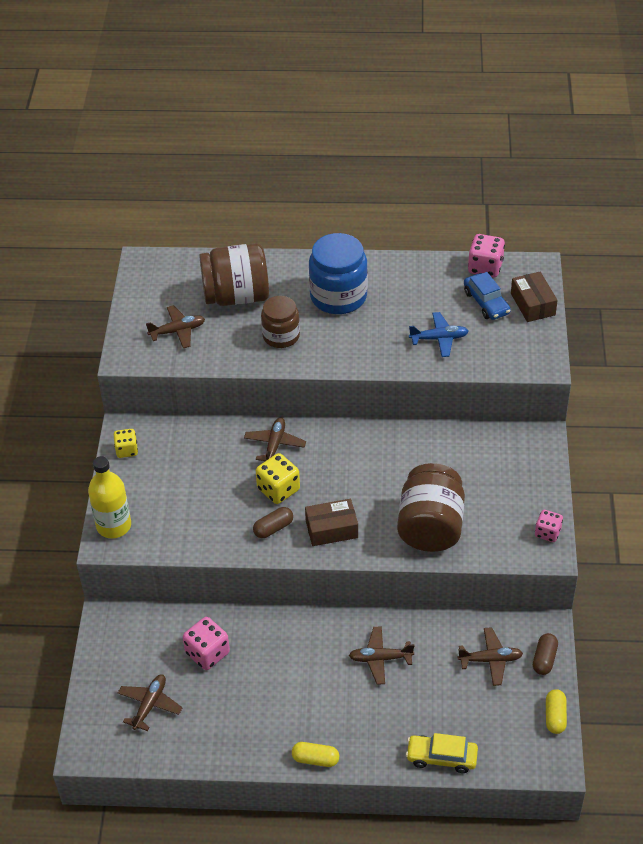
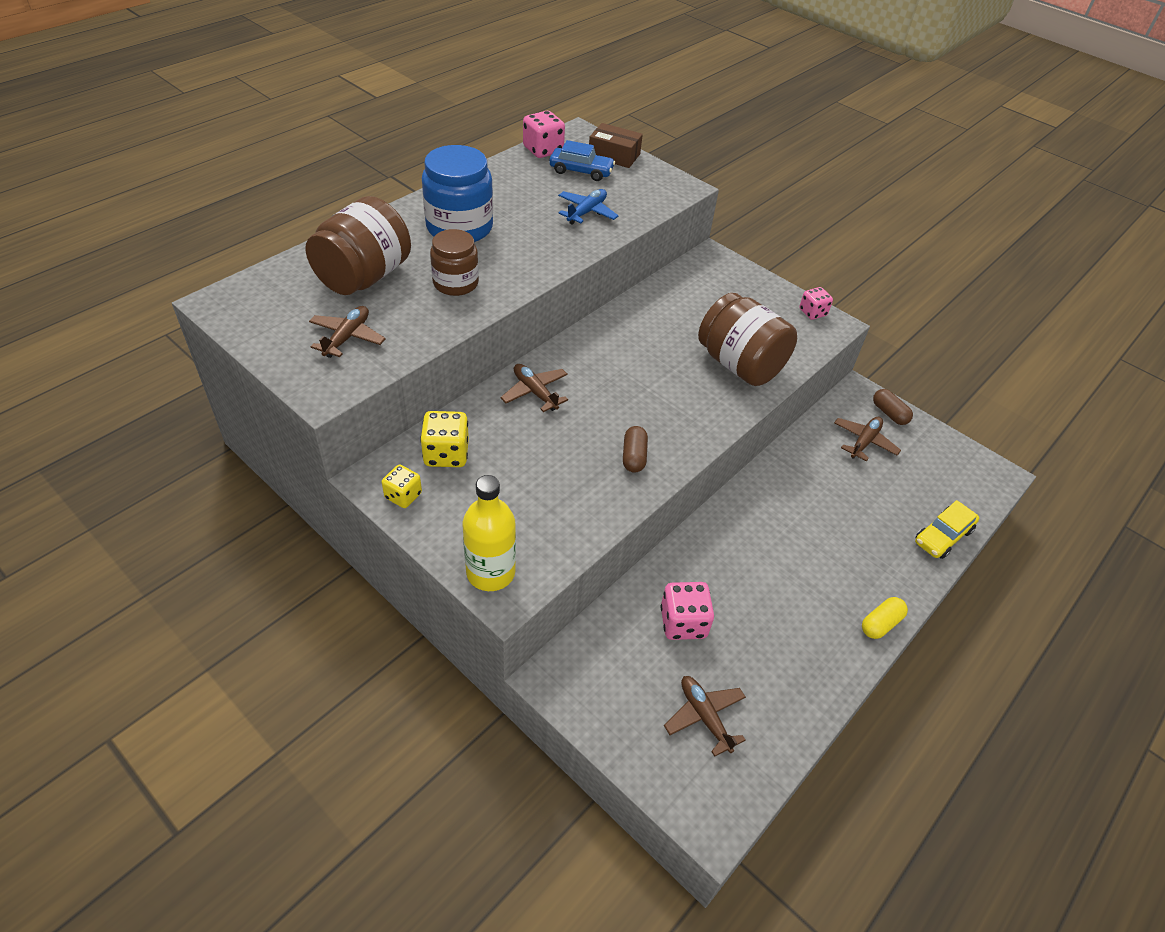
camera: 55 degrees left, 0 degrees up
yellow dice [256,453,300,504] -> yellow dice moved to [420,411,469,467]
brown box [305,499,358,546] -> none
brown plane [349,626,414,685] -> none
yellow capsule [546,689,567,734] -> none

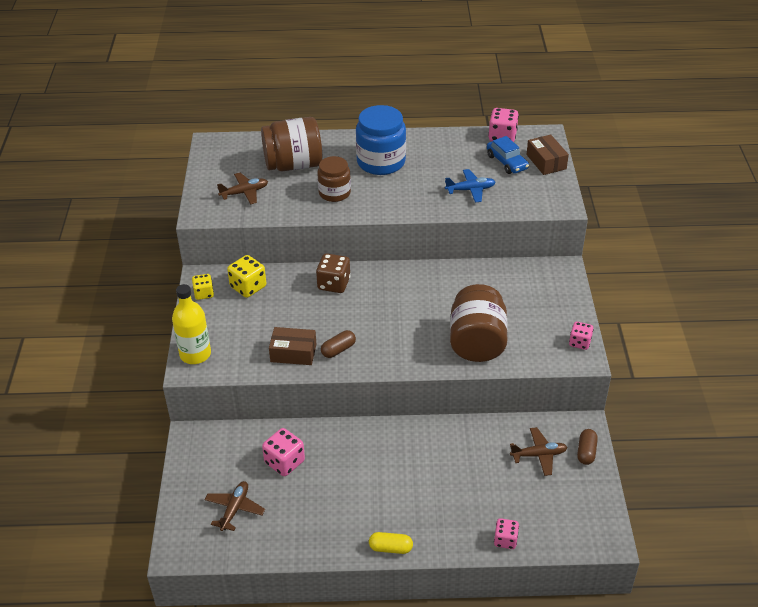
camera: 50 degrees right, 5 degrees down
brown plane [501,364,568,412] -> brown dice [316,253,351,293]
yellow car [915,500,979,559] -> pink dice [494,518,519,549]
none -> brown box [269,327,316,365]

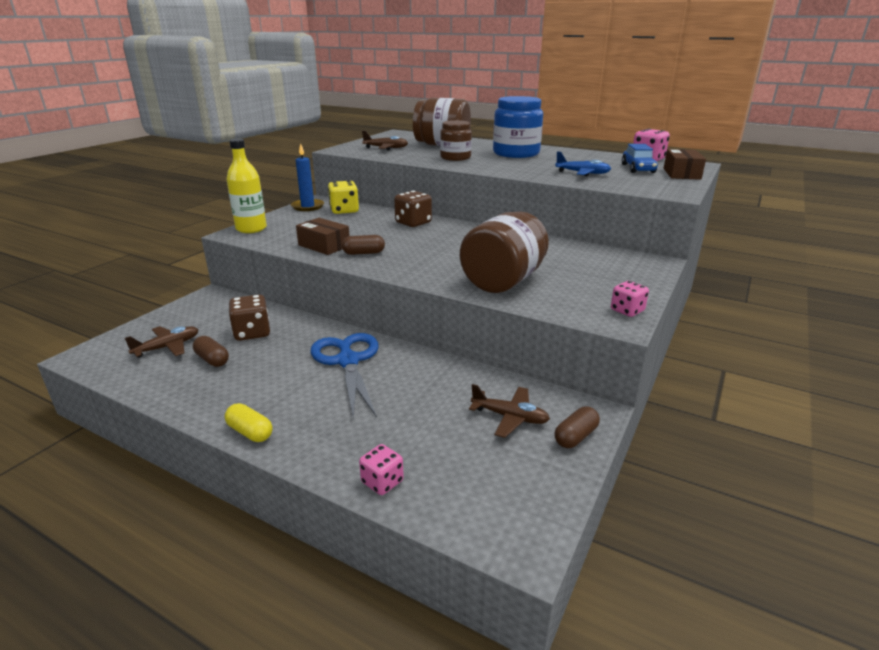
camera: 30 degrees right, 15 degrees down
yellow dice [192,274,214,300] -> blue candle [291,143,324,211]
pink dice [262,428,305,476] -> brown dice [229,294,270,341]
none -> brown capsule [193,336,229,367]
none -> blue scissors [311,333,379,419]

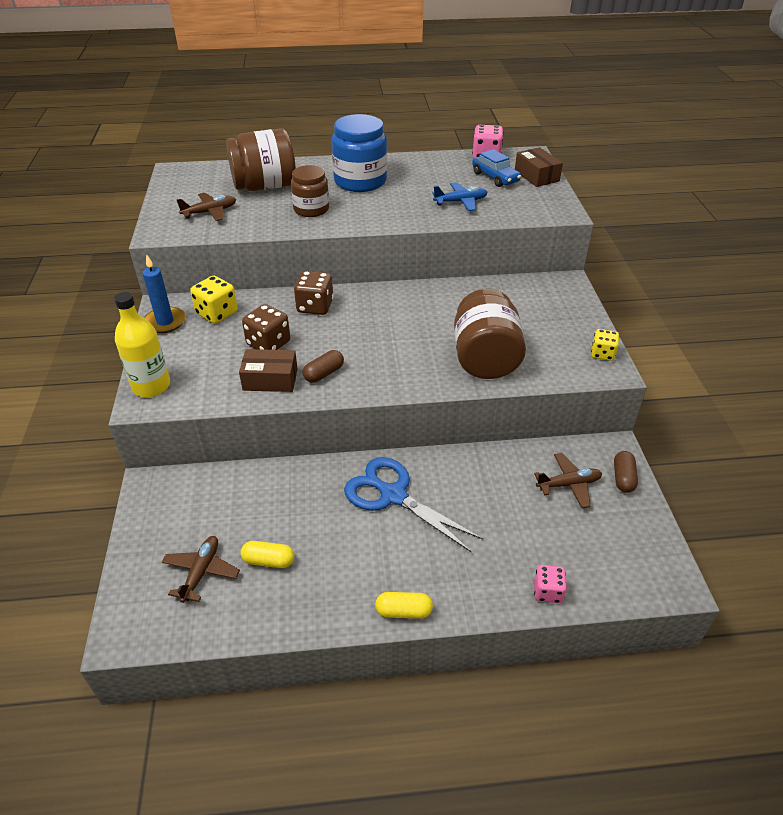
camera: 35 degrees left, 15 degrees up
brown capsule [193,336,229,367] -> yellow capsule [241,541,294,568]
brown dice [229,294,270,341] -> brown dice moved to [242,304,290,350]
pink dice [611,281,649,317] -> yellow dice [591,329,619,361]

